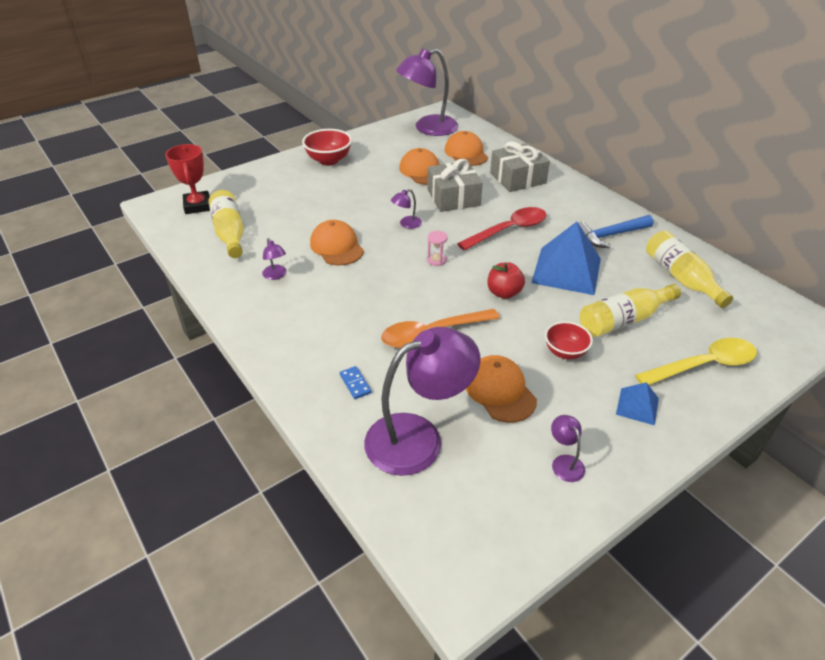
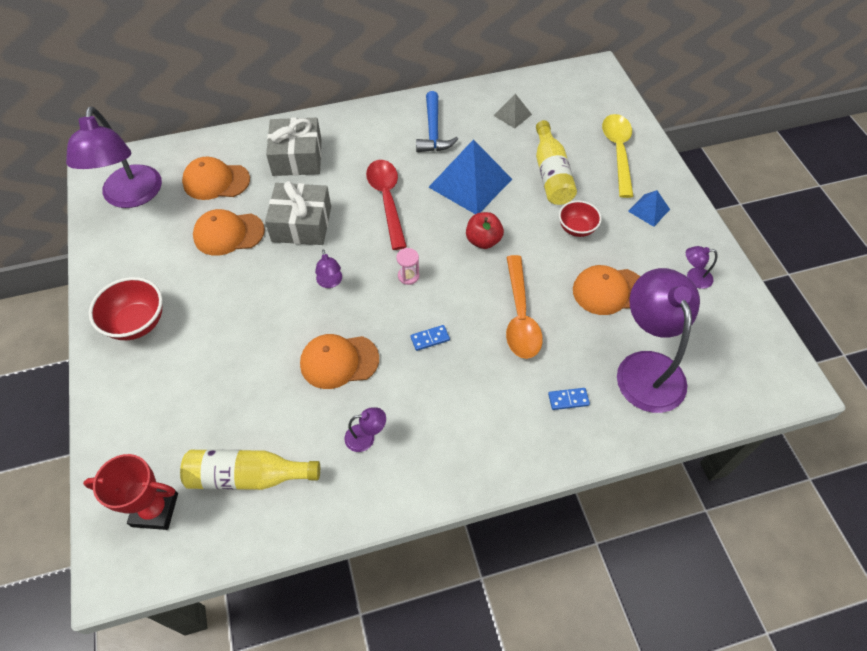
camera: 70 degrees left, 15 degrees up
yellow bottle [646,231,733,308] -> grey pyramid [494,94,532,128]
none -> blue domino [410,325,450,351]

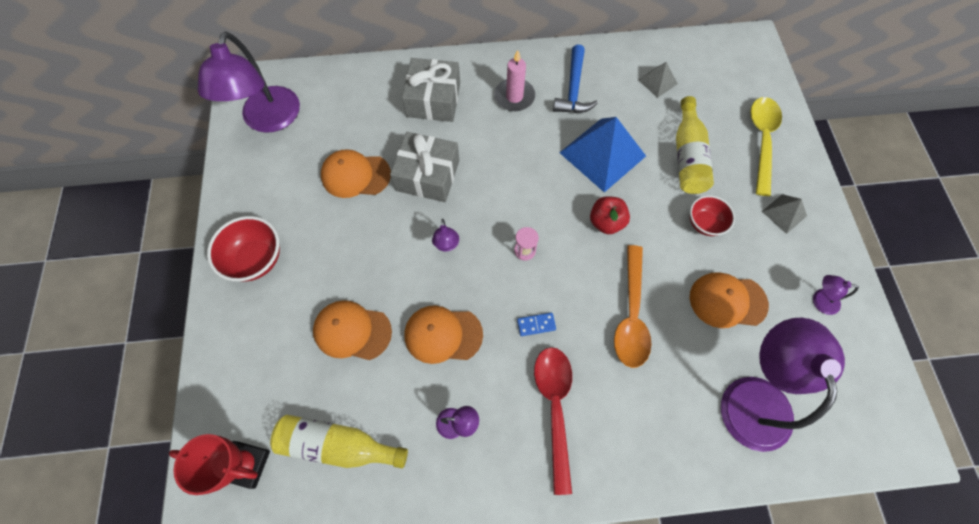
camera: 10 degrees right, 10 degrees up
orange cap [182,157,250,200] -> orange cap moved to [313,300,392,360]
red spoon [366,160,407,250] -> red spoon moved to [534,347,572,495]
blue domino [548,388,590,410] -> none
blue pyramid [628,190,670,227] -> grey pyramid [762,194,807,234]
none -> pink candle [494,50,535,111]

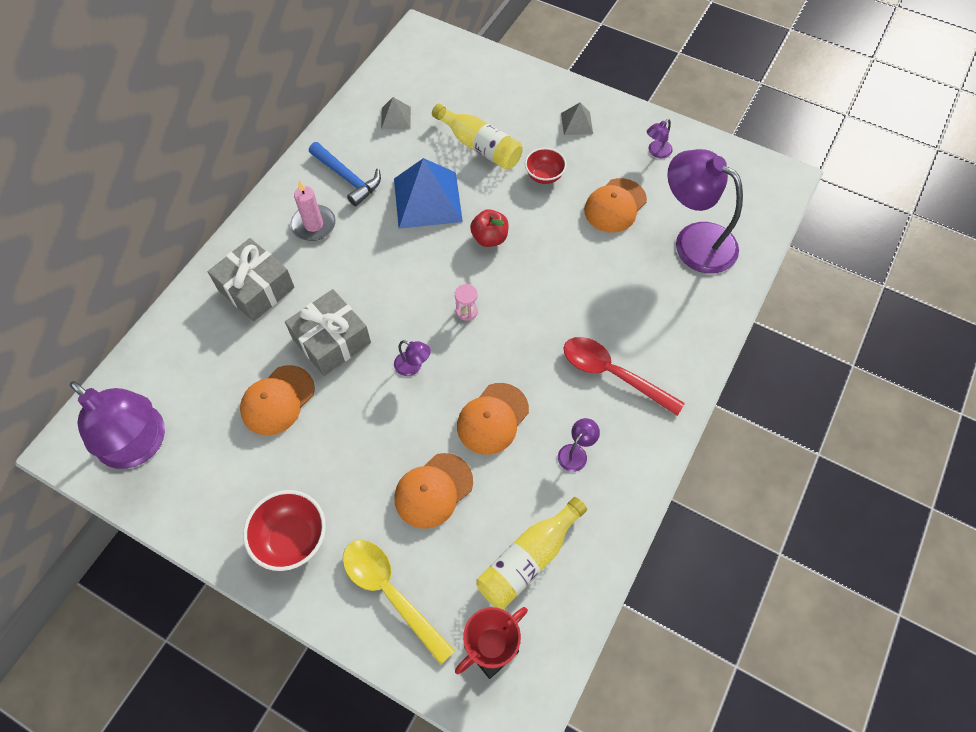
camera: 55 degrees left, 5 degrees down
blue domino [517,313,556,336] -> none
orange spoon [614,245,652,368] -> none
yellow spoon [750,97,782,196] -> yellow spoon moved to [343,540,455,665]

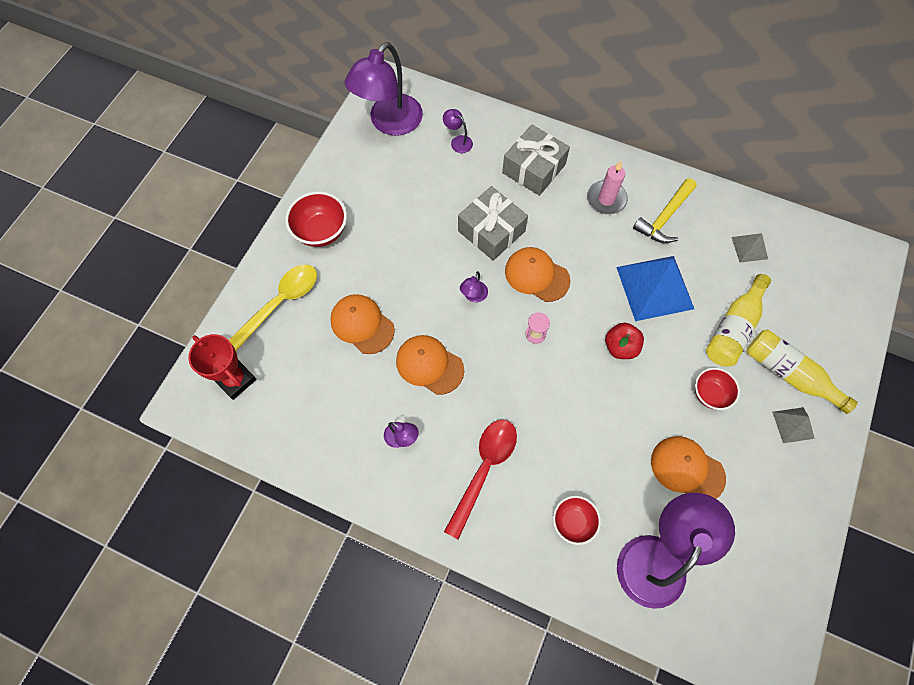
camera: 85 degrees right, 5 degrees up
orange cap [240,365,315,435] -> orange cap moved to [505,247,570,302]
blue hammer [309,142,381,206] -> yellow hammer [633,178,697,243]
yellow bottle [476,497,587,609] -> yellow bottle moved to [747,330,858,414]
purple lamp [647,119,673,158] -> purple lamp moved to [443,109,473,153]
none -> red bowl [553,496,601,545]

